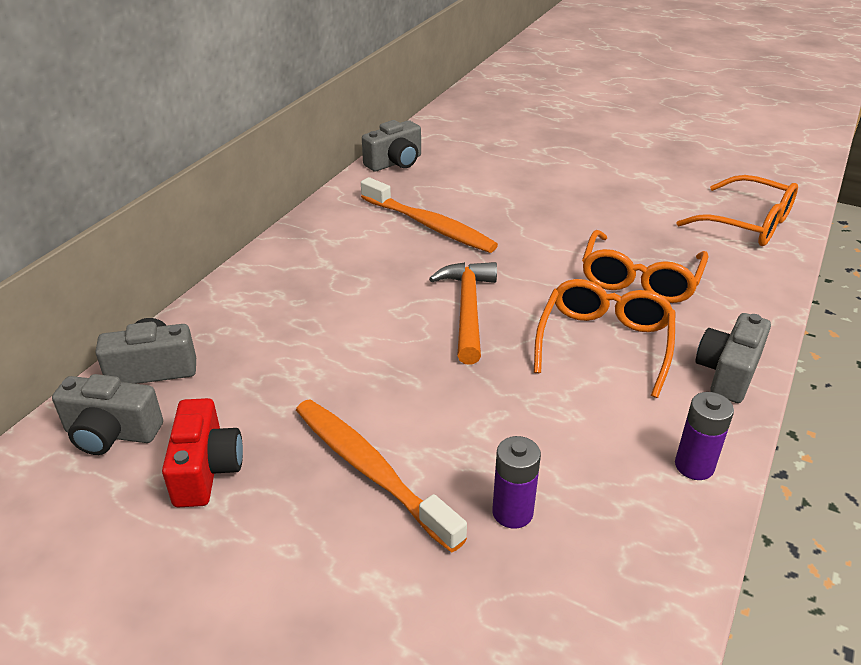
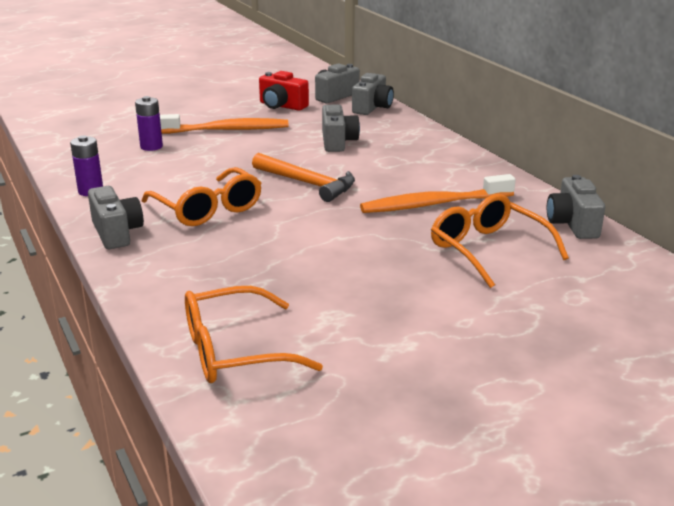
camera: 125 degrees right, 10 degrees down
orange glasses [582,230,709,303] -> orange glasses moved to [431,194,569,288]
none -> grey camera [322,104,360,152]

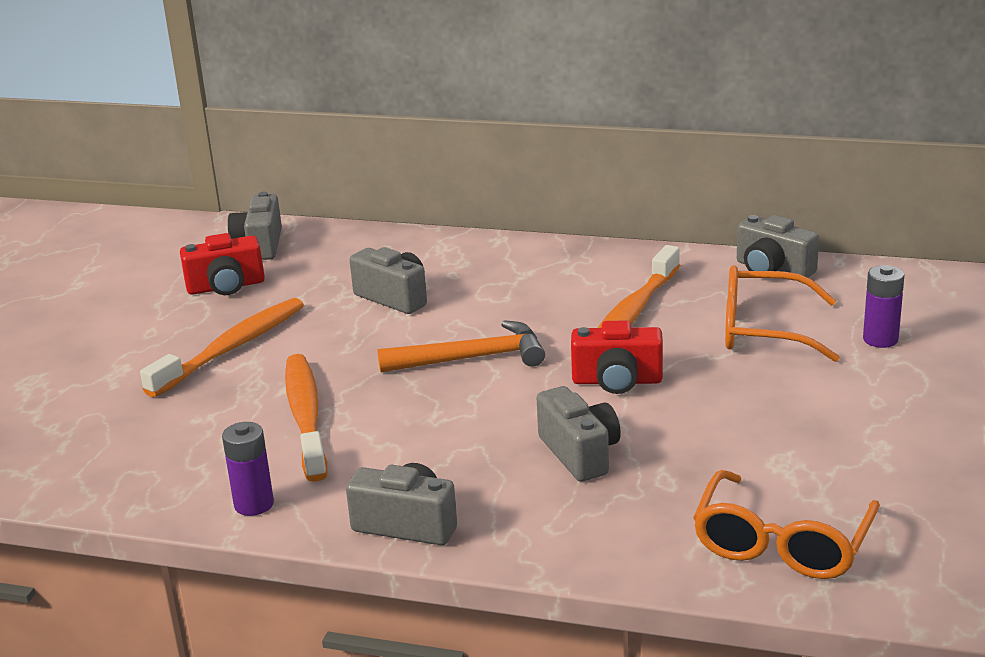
camera: 45 degrees left, 0 degrees up
purple battery [135,96,163,151] -> purple battery moved to [863,265,904,348]
orange glasses [142,167,262,226] -> none
grey camera [352,73,394,115] -> grey camera moved to [537,386,621,482]
none -> orange toothbrush [285,354,327,482]
none -> red camera [571,321,663,394]

